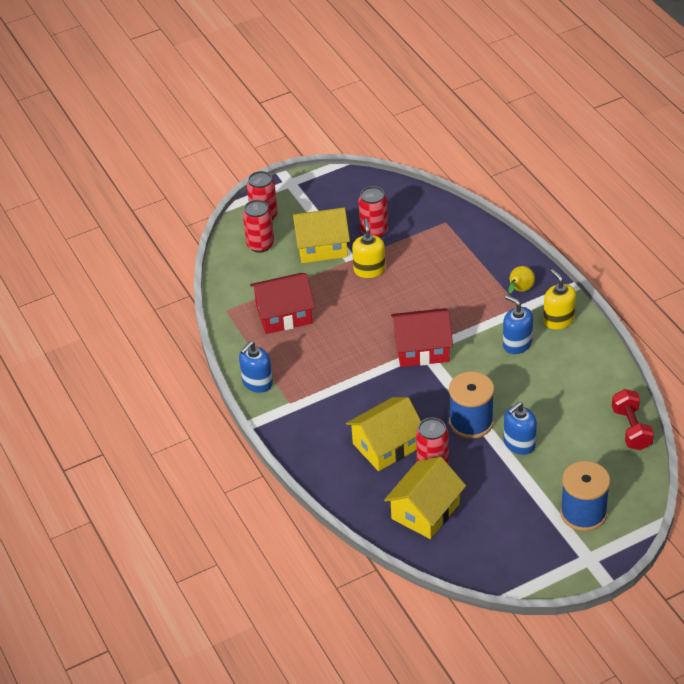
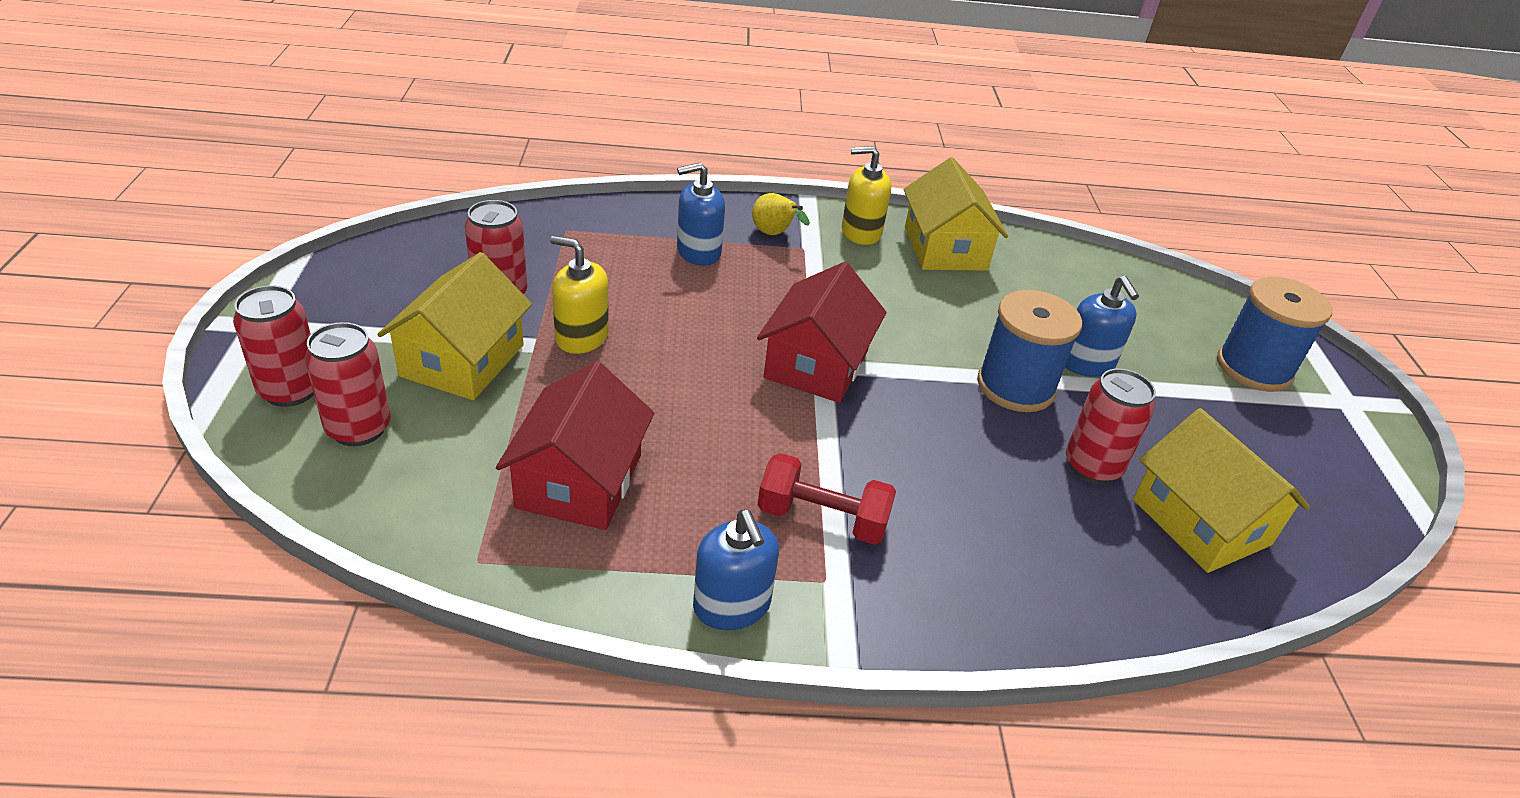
camera: 70 degrees left, 5 degrees down
yellow house [346,397,421,471] -> yellow house moved to [903,157,1008,271]
blue soap dispenser [503,295,533,354] -> blue soap dispenser moved to [677,162,725,266]
red dumbbell [612,389,654,450] -> red dumbbell moved to [758,453,896,545]

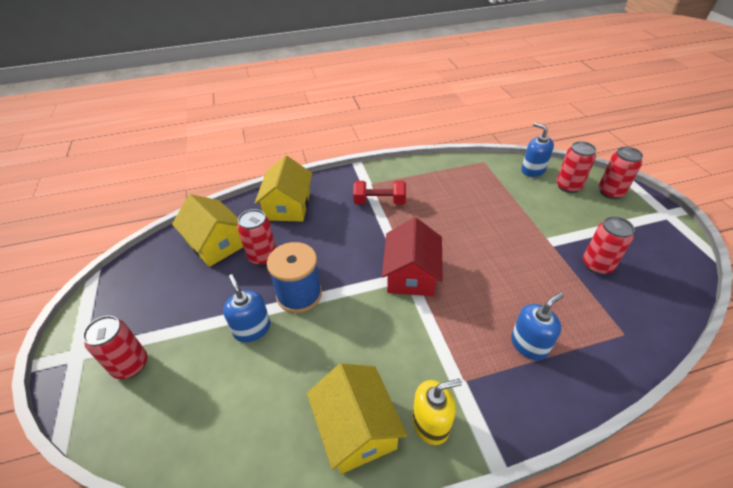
camera: 170 degrees right, 5 degrees up
yellow house [377,252,532,400] -> yellow house moved to [254,155,312,222]
red house [496,361,654,530] -> none
yellow soap dispenser [550,236,609,354] -> none
blue soap dispenser [693,510,779,630] -> blue soap dispenser moved to [521,122,554,177]
yellow pear [752,193,810,235] -> none
blue spool [1217,277,1332,392] -> red can [83,316,147,379]

